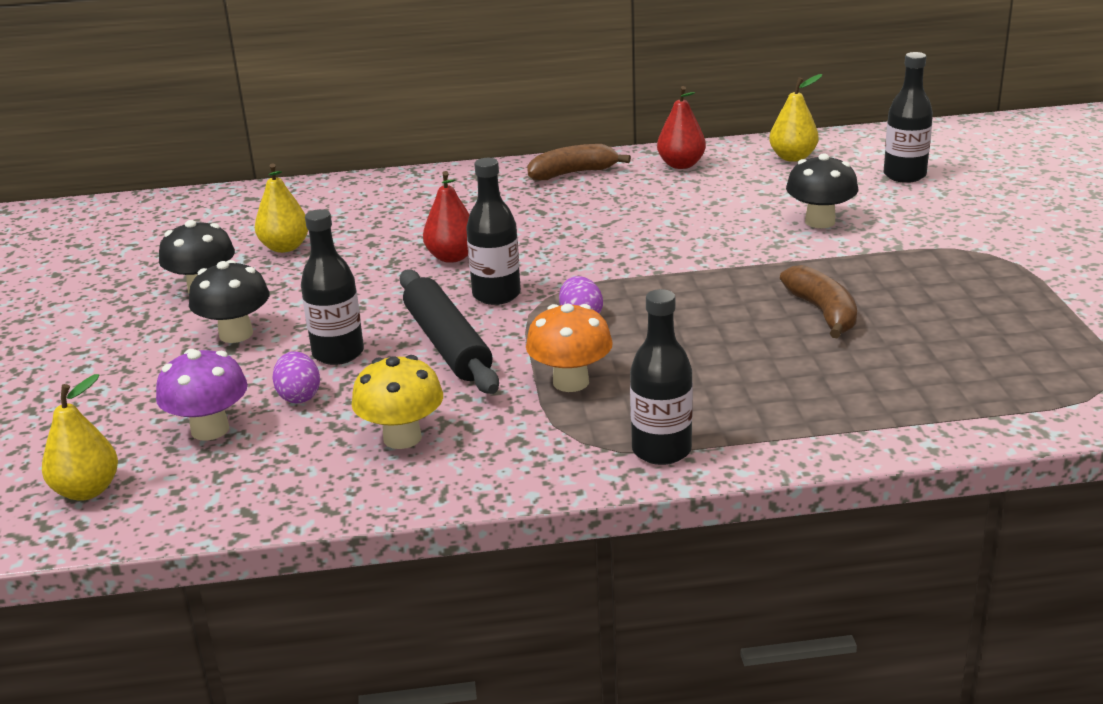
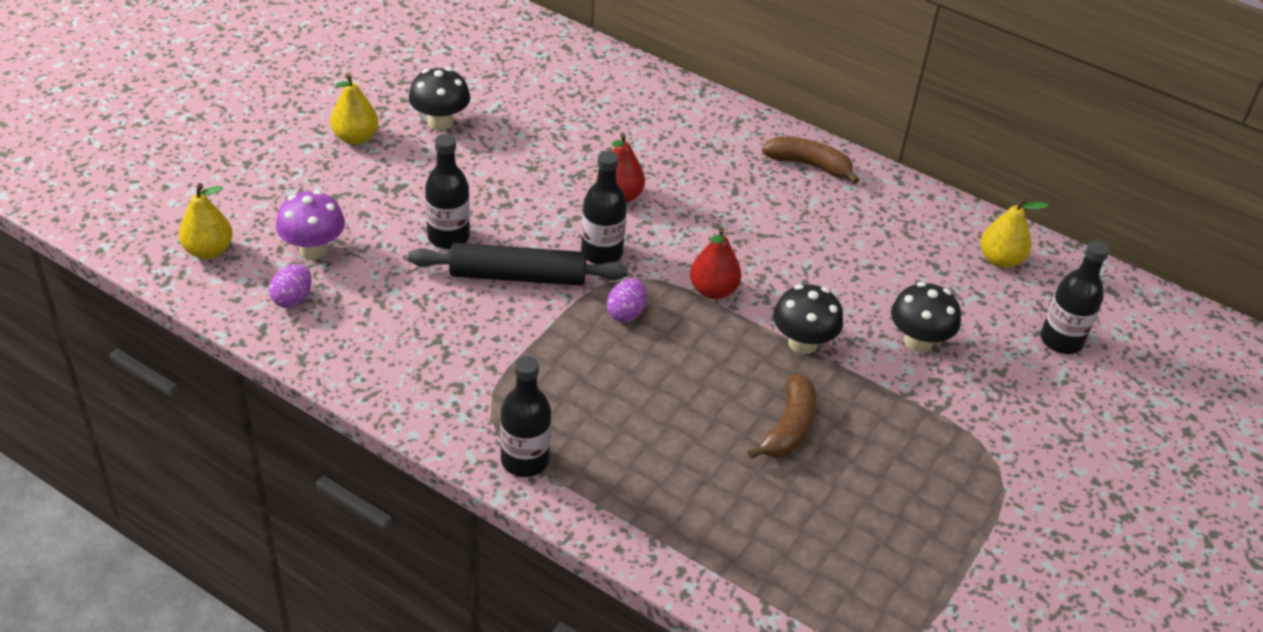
camera: 35 degrees right, 15 degrees up
black mushroom [189,260,269,343] -> black mushroom moved to [773,284,843,354]
yellow pear [255,163,308,253] -> yellow pear moved to [330,73,378,145]
purple egg [272,351,320,403] -> purple egg moved to [269,264,312,308]
yellow mushroom [351,355,443,449] -> none
black rolling pin [400,269,499,394] -> black rolling pin turned 75 degrees clockwise [408,243,628,286]
orange mushroom [526,303,613,392] -> none
red pear [657,86,706,169] -> red pear moved to [690,227,742,299]

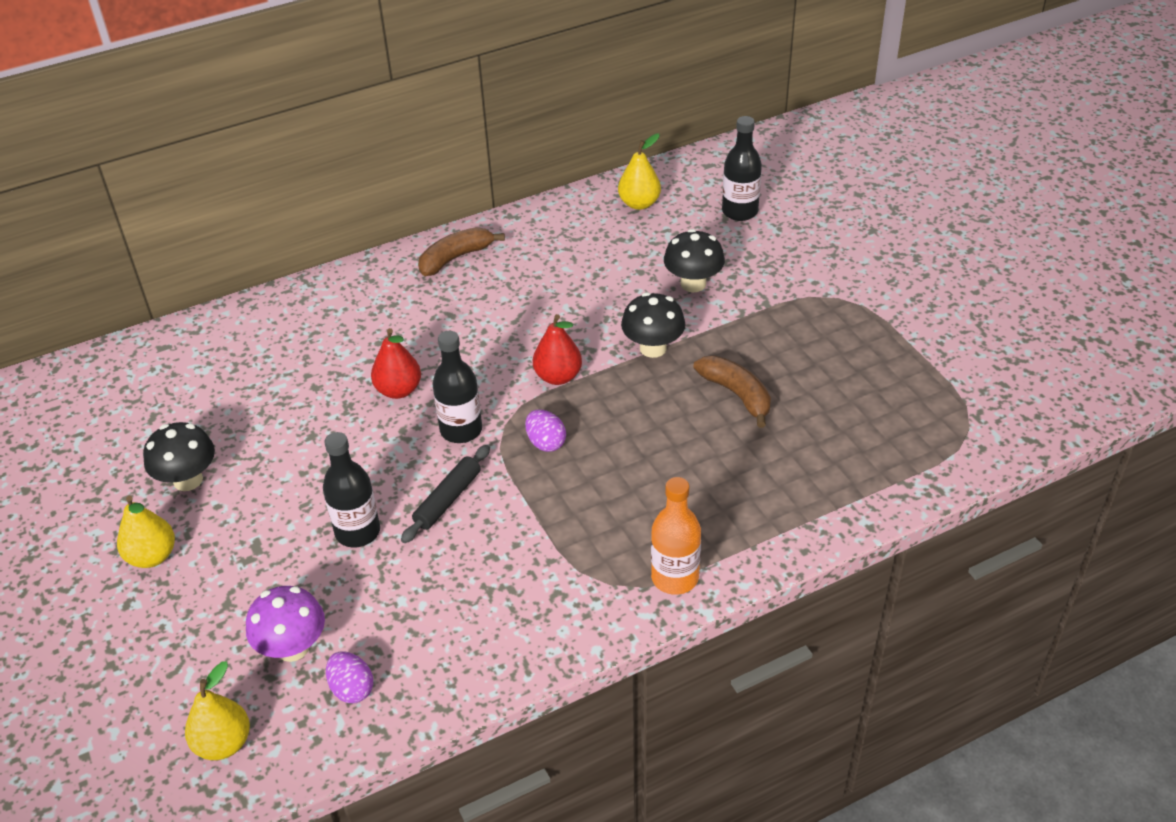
camera: 55 degrees left, 0 degrees up
black rolling pin [408,243,628,286] -> black rolling pin [401,445,490,543], size x0.63
black bottle [500,356,551,477] -> orange bottle [651,477,701,595]

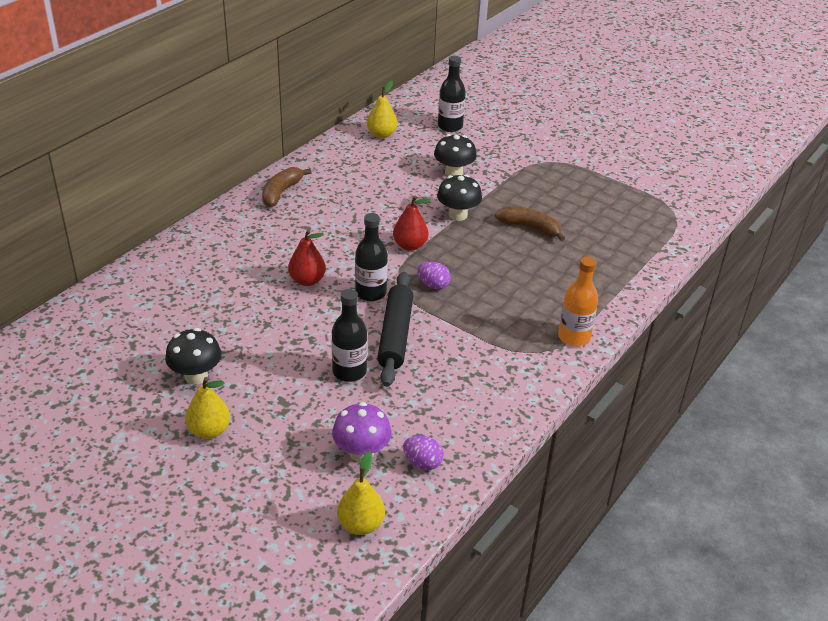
camera: 30 degrees left, 5 degrees down
black rolling pin [401,445,490,543] -> black rolling pin [377,272,413,387], size x1.58

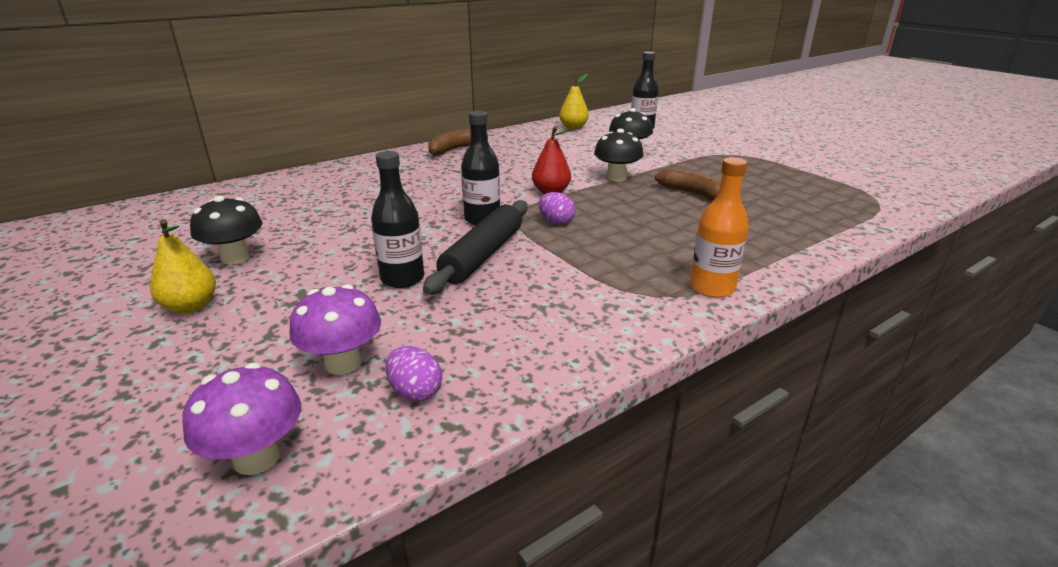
camera: 20 degrees right, 10 degrees down
red pear [288,229,326,286] -> none
yellow pear [337,451,385,535] -> purple mushroom [182,363,301,475]

